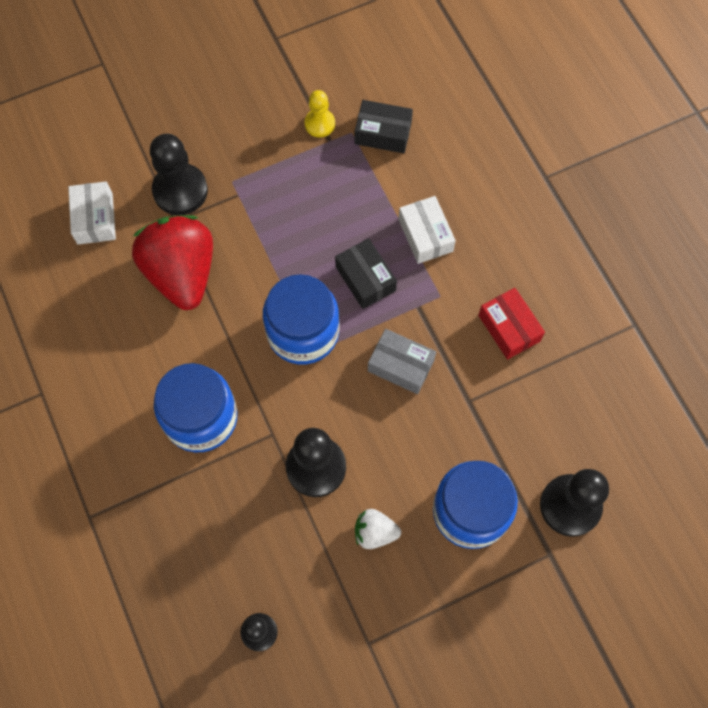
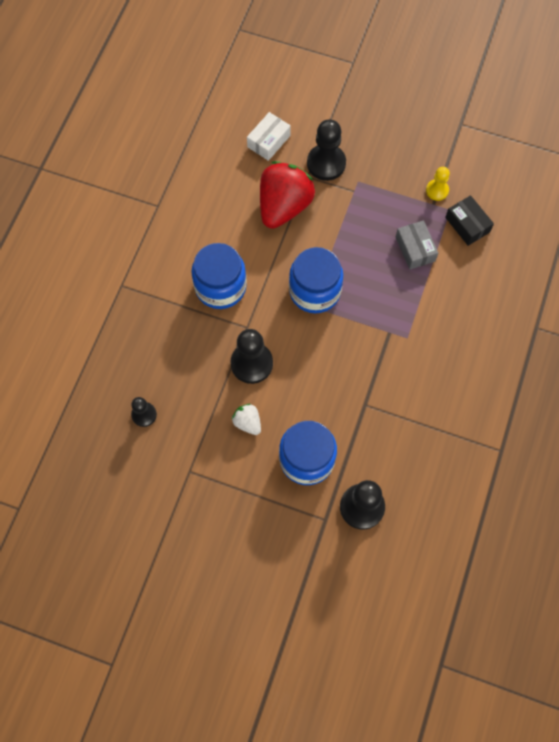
camera: 45 degrees right, 0 degrees up
black box [335,238,397,309] -> none
grey box [368,329,436,394] -> grey box moved to [395,220,438,269]
white box [398,196,456,264] -> none
red box [478,288,545,360] -> none

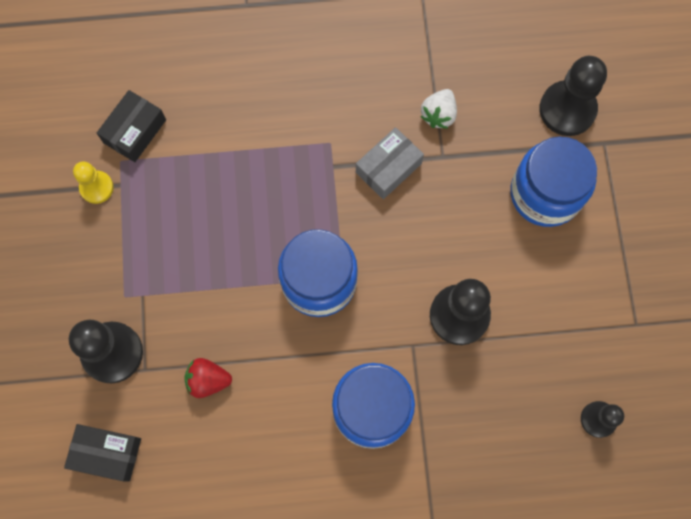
camera: 115 degrees left, 5 degrees up
white strawberry [232,404,261,435] -> white strawberry moved to [420,89,457,129]
white box [247,112,291,161] -> black box [64,424,141,482]
red strawberry [260,161,315,229] -> red strawberry [184,358,232,398], size x0.46
grey box [395,220,438,269] -> grey box moved to [356,127,424,199]

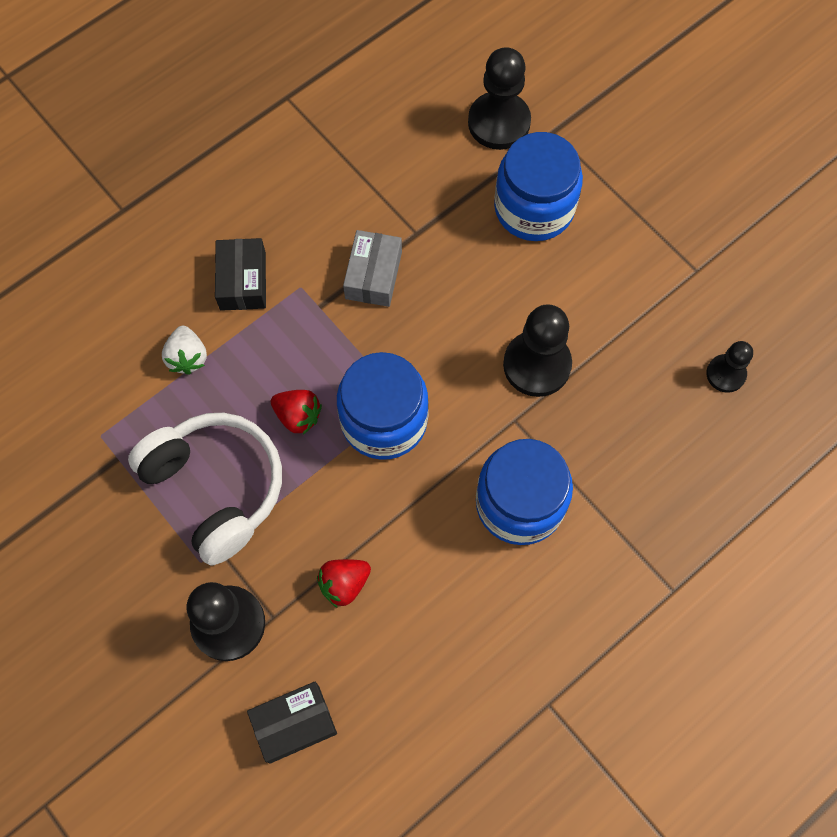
camera: 35 degrees left, 5 degrees down
yellow pawn [73,162,114,204] -> none
black box [97,90,166,162] -> black box moved to [215,238,266,311]
white strawberry [420,89,457,129] -> white strawberry moved to [162,326,207,375]
none -> white headphones [128,413,282,566]
none -> red strawberry [271,390,322,435]

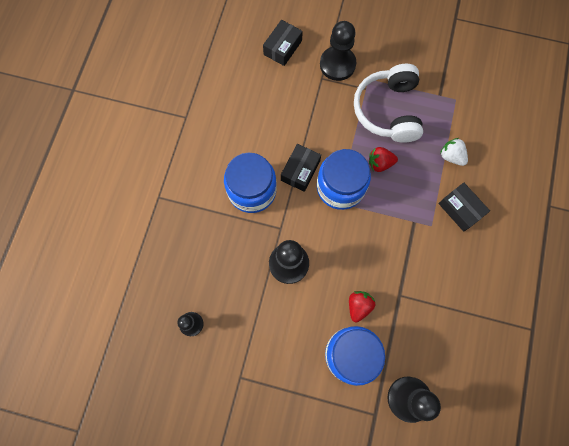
camera: 145 degrees right, 5 degrees up
white headphones [128,413,282,566] -> white headphones turned 75 degrees clockwise [354,63,423,143]
red strawberry [317,559,371,607] -> red strawberry moved to [349,291,375,322]
grey box [343,230,402,307] -> none
none -> black box [281,144,321,192]

